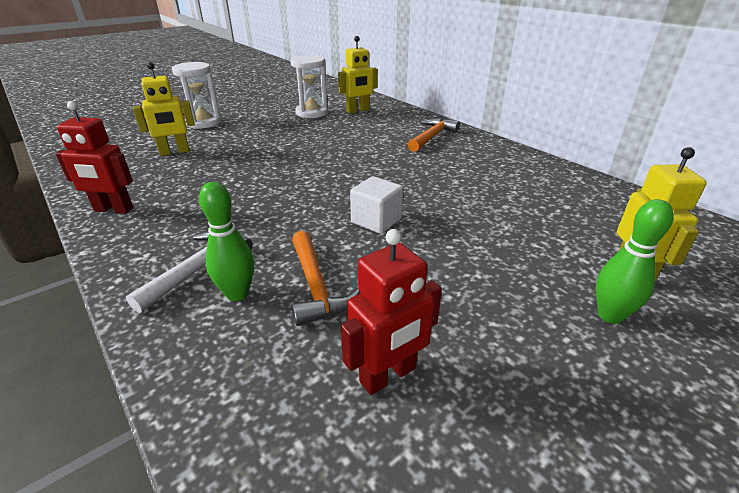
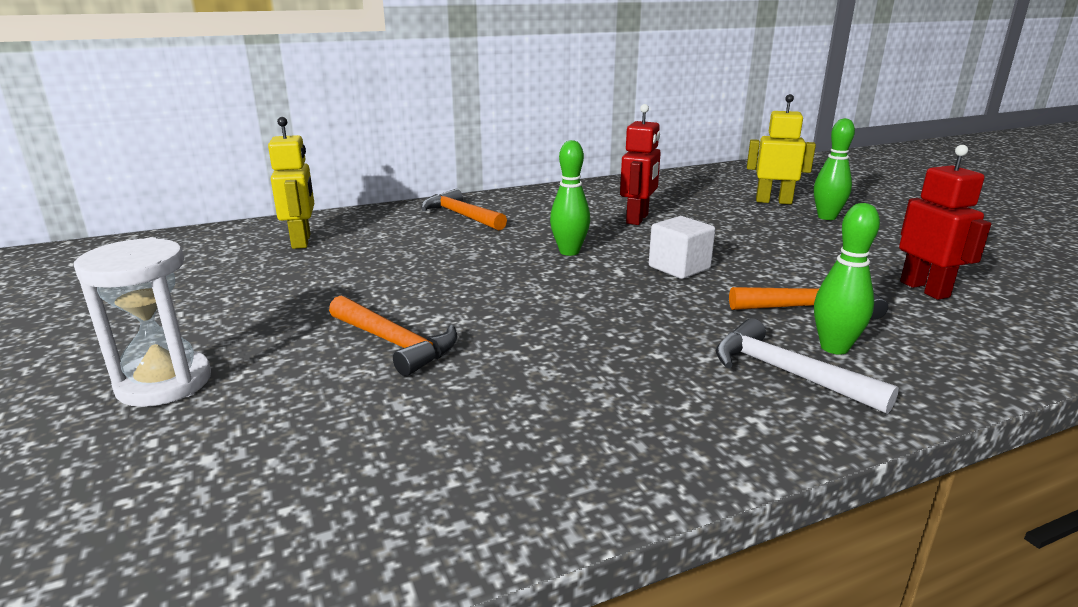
camera: 75 degrees left, 10 degrees down
red robot [56,101,133,214] -> red robot moved to [620,104,661,225]
yellow robot [133,62,195,156] -> none
white hourglass [291,55,328,118] -> none
none -> orange hammer [329,296,458,376]
none -> green bowling pin [550,140,590,256]

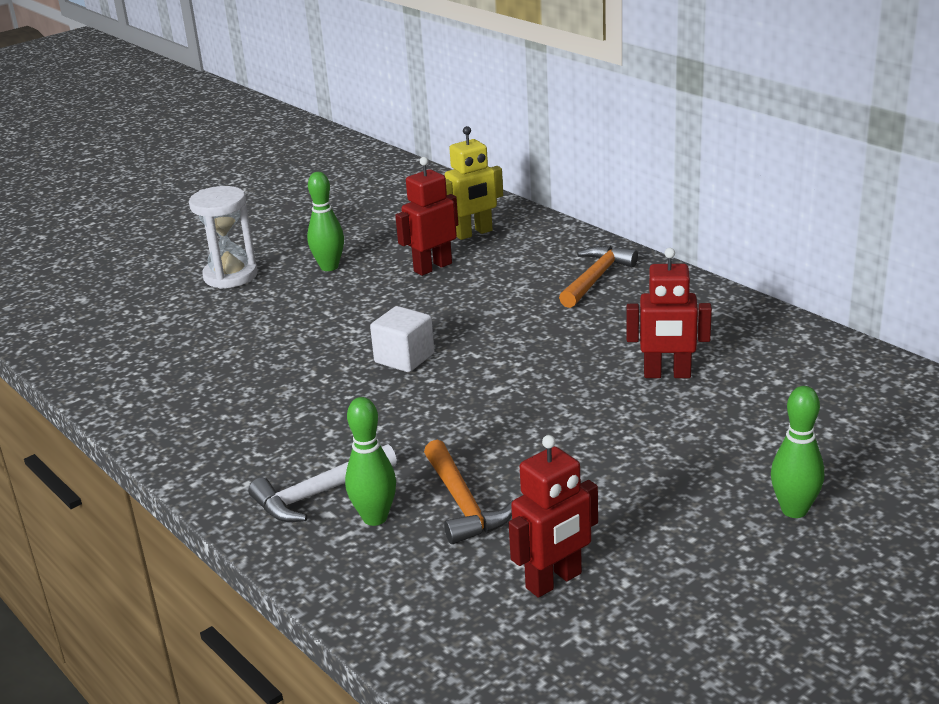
camera: 75 degrees right, 5 degrees up
orange hammer [329,296,458,376] -> none
green bowling pin [550,140,590,256] -> green bowling pin moved to [307,172,344,271]
white cube [649,216,715,279] -> white cube moved to [370,306,434,372]
white hammer [715,318,899,414] -> white hammer turned 150 degrees counterclockwise [248,444,397,522]
yellow robot [747,94,816,204] -> none
none -> red robot [395,157,458,276]

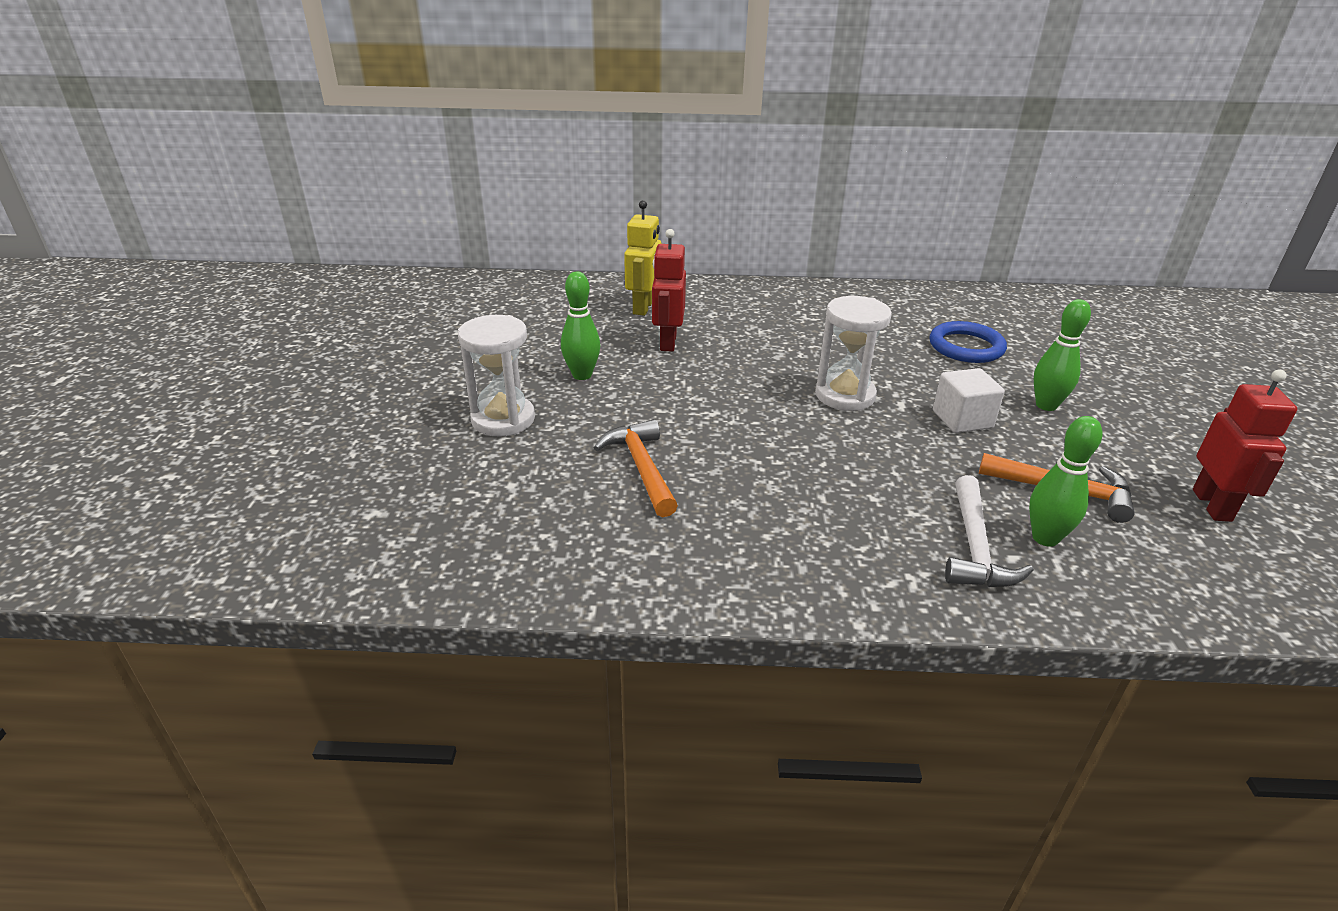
camera: 50 degrees left, 5 degrees up
white cube [370,306,434,372] -> white cube moved to [933,368,1005,433]
orange hammer [559,246,638,308] -> orange hammer moved to [594,419,678,517]
red robot [627,248,712,378] -> blue ring [930,321,1007,363]
green bowling pin [771,386,824,518] -> green bowling pin moved to [1034,299,1091,411]
none -> white hourglass [815,296,892,411]

